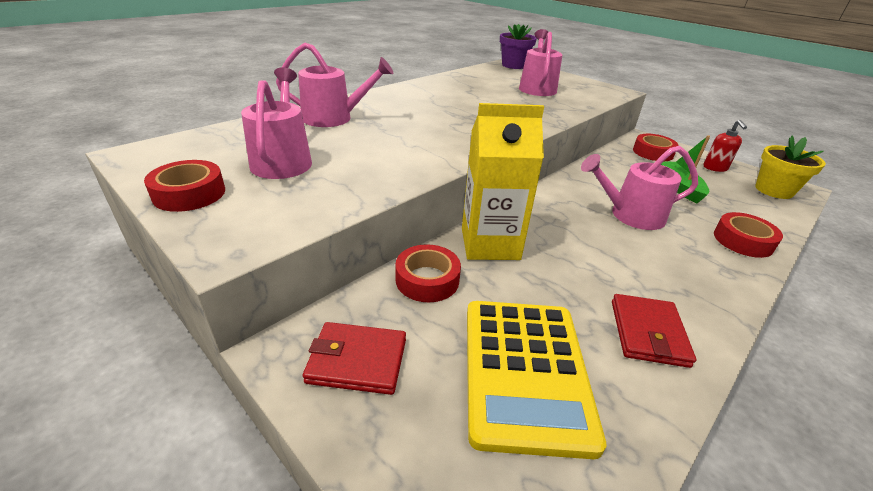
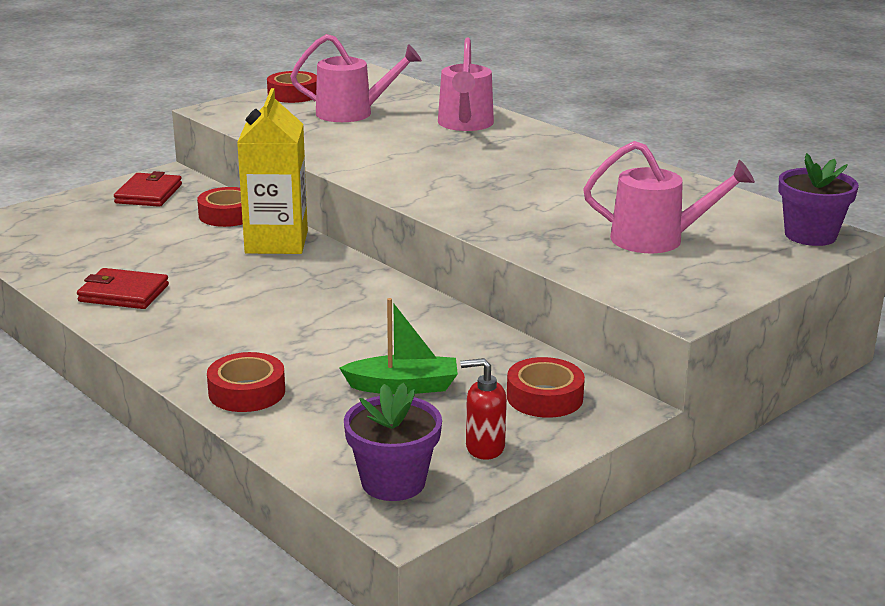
camera: 95 degrees right, 10 degrees down
yellow calculator [467,301,607,459] -> none
pink watering can [581,146,698,230] -> none
yellow flower pot [755,136,826,199] -> purple flower pot [344,383,442,501]

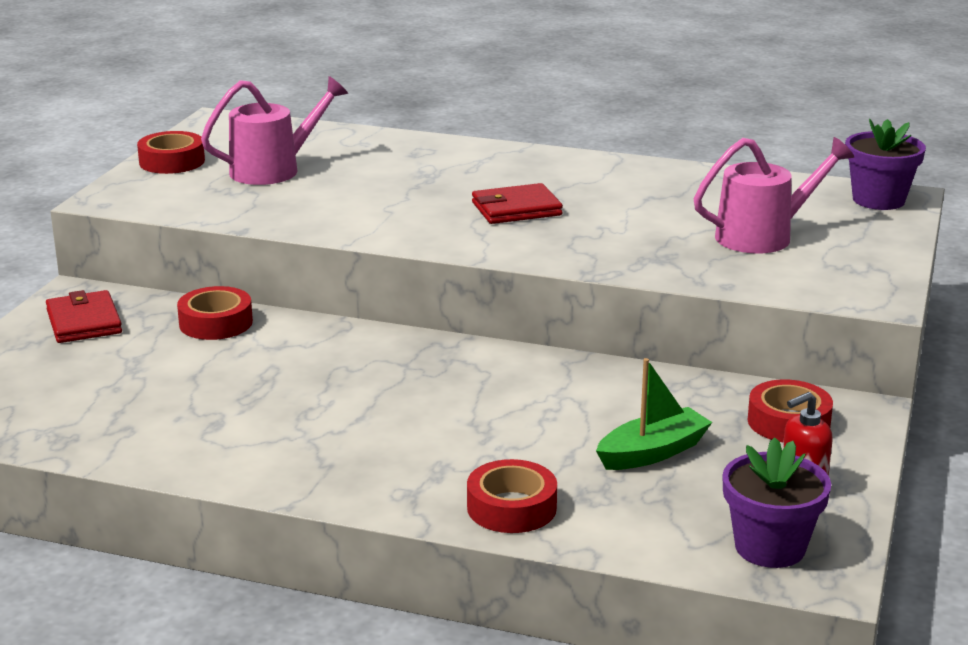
camera: 30 degrees left, 0 degrees up
red wallet [77,268,169,309] -> red wallet moved to [472,183,563,224]
yellow carton [237,88,308,254] -> none
pink watering can [438,38,494,131] -> none

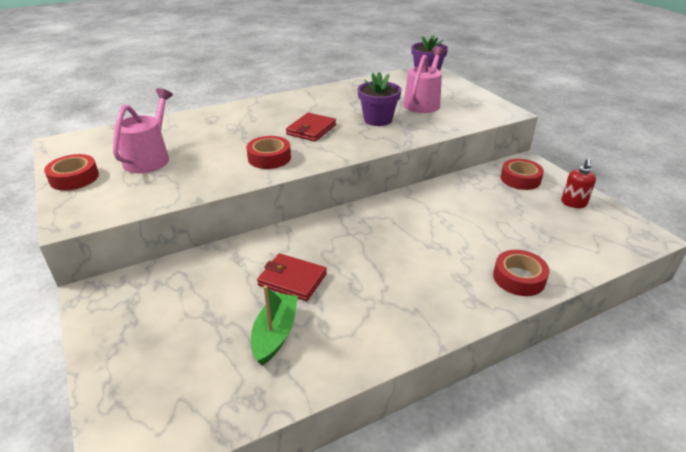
camera: 45 degrees left, 10 degrees up
red wallet [46,290,122,343] -> red wallet moved to [257,253,327,301]
red tape [177,286,253,340] -> red tape moved to [246,136,291,169]
green boat [596,358,712,470] -> green boat moved to [251,285,298,366]
purple flower pot [722,437,831,568] -> purple flower pot moved to [358,72,402,126]

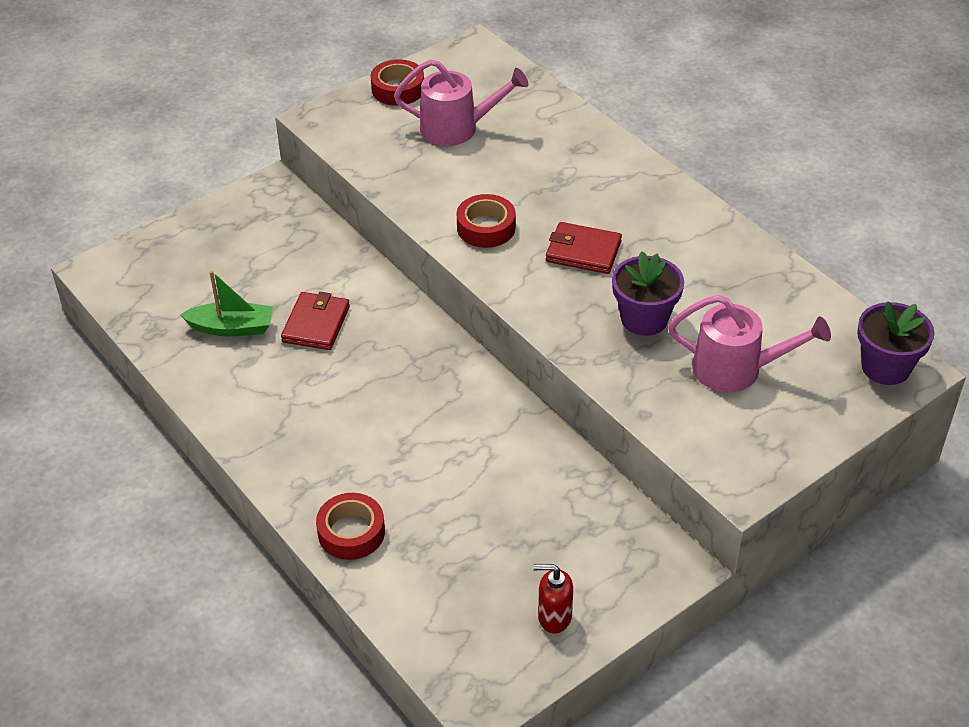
camera: 80 degrees right, 10 degrees up
red tape [501,159,544,190] -> none

